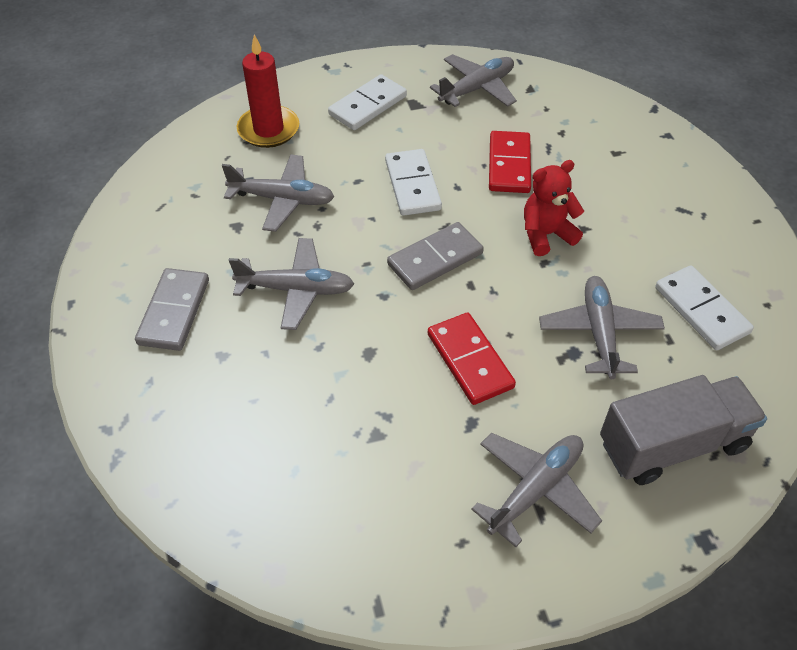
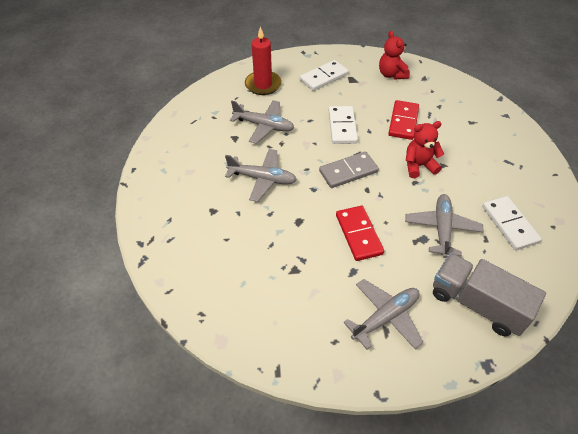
camera: 10 degrees right, 0 degrees up
grey domino [135,268,209,351] -> none
grey plane [430,54,517,107] -> red teddy bear [379,31,410,80]
grey truck [600,375,767,485] -> grey truck turned 135 degrees counterclockwise [433,253,546,336]

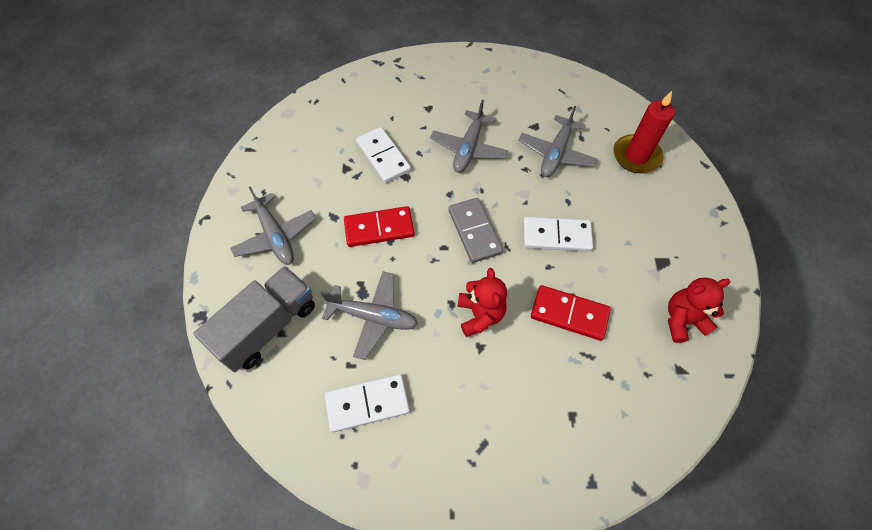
camera: 95 degrees right, 10 degrees up
white domino [300,60,349,91] -> white domino moved to [356,127,411,183]

